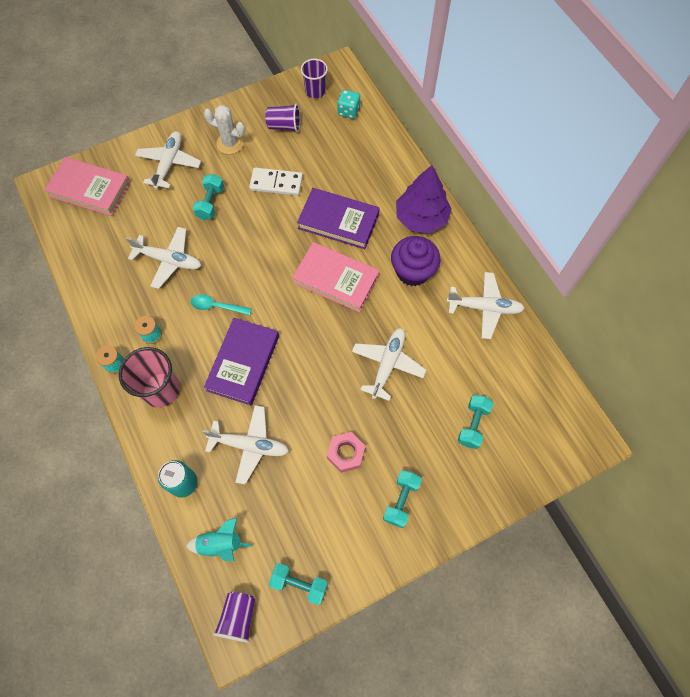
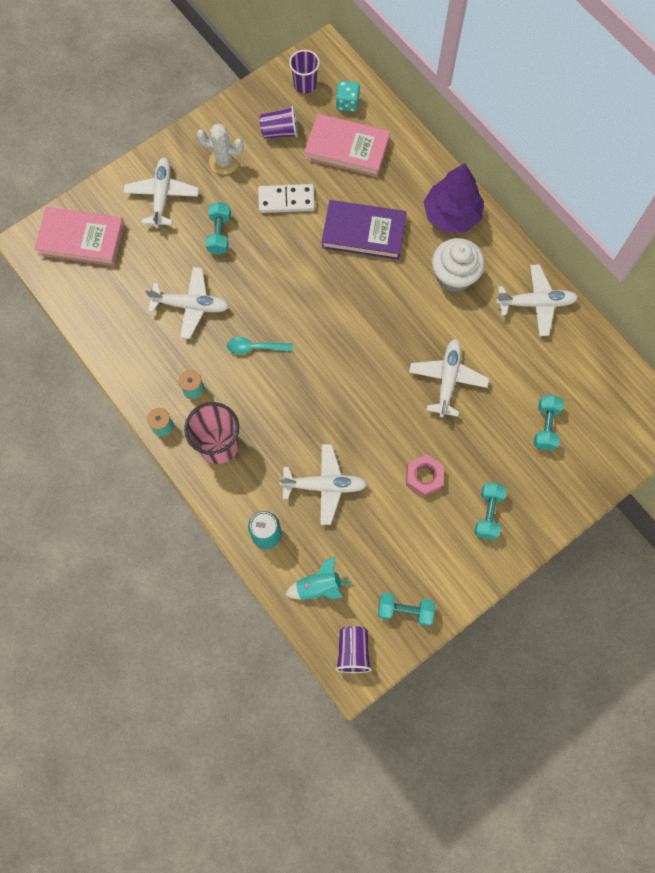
camera: 10 degrees left, 5 degrees up
purple book [204,318,279,405] -> none
pink book [292,242,379,312] -> pink book moved to [304,114,390,177]
purple cupcake [391,236,440,286] -> white cupcake [432,238,485,292]

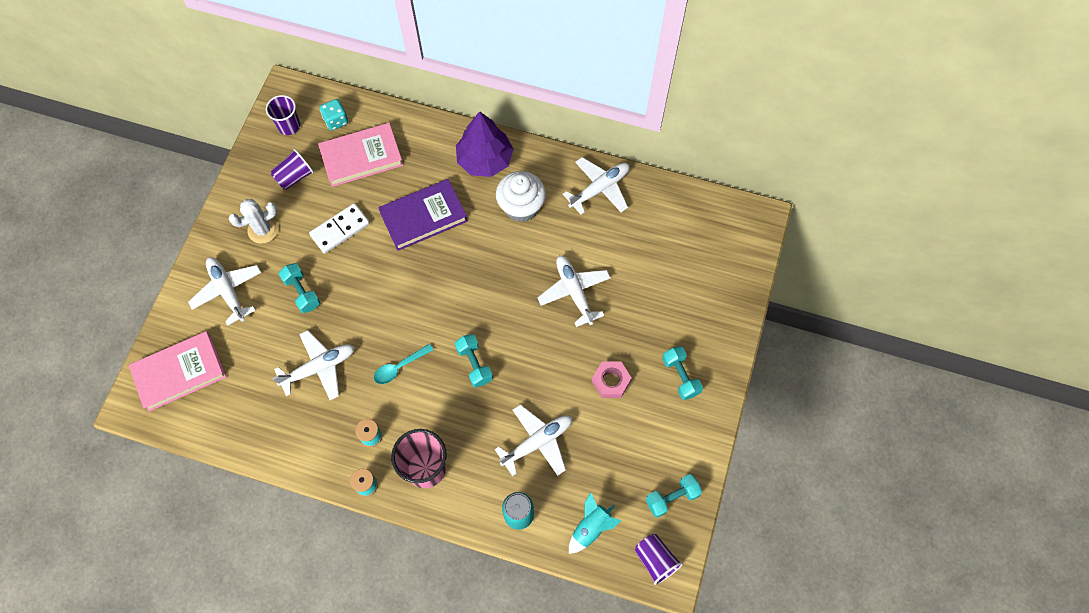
camera: 35 degrees left, 5 degrees down
turquoise dumbbell [534,396,564,450] -> turquoise dumbbell moved to [455,334,493,388]

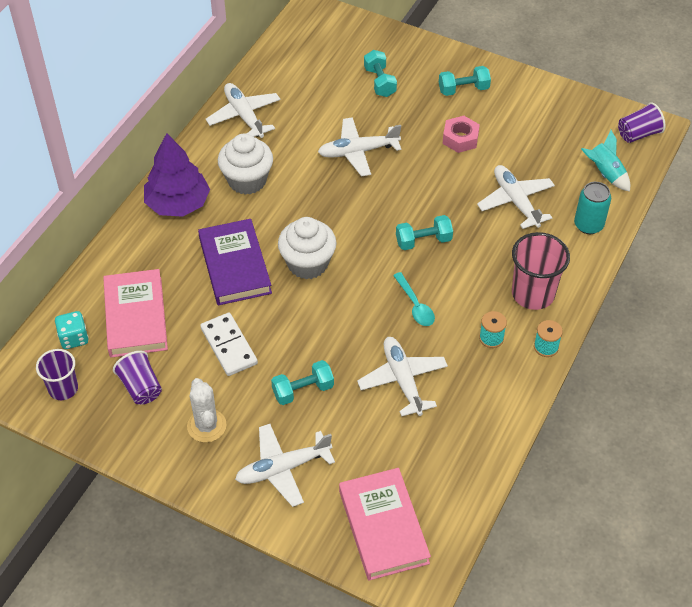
camera: 80 degrees left, 15 degrees down
turquoise dumbbell [646,474,702,518] -> turquoise dumbbell moved to [364,50,397,97]
none -> white cupcake [278,217,336,279]

